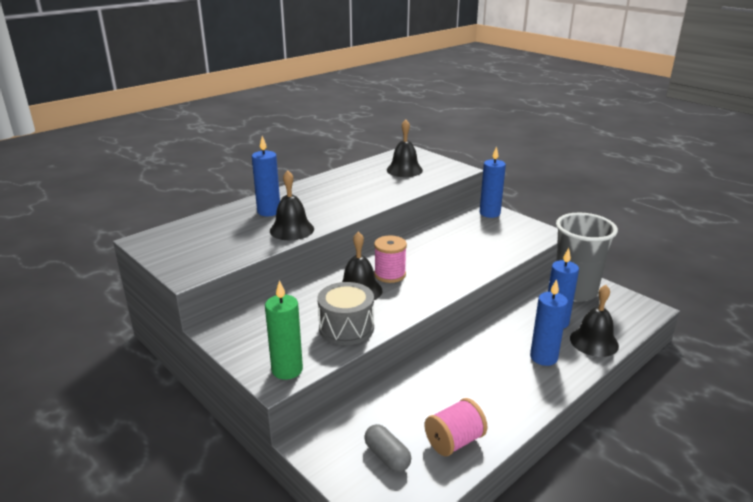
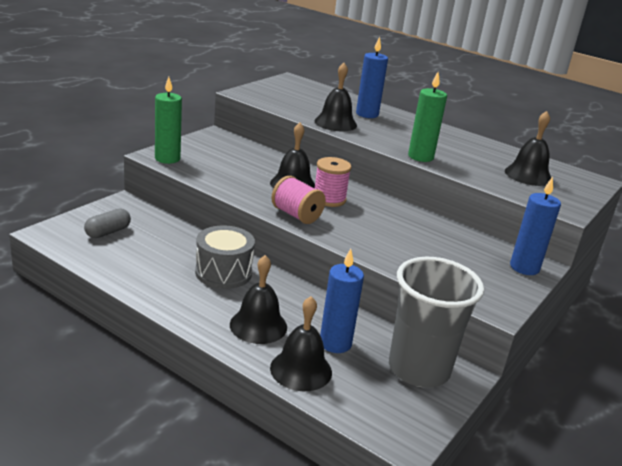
camera: 75 degrees right, 0 degrees up
grey drum [317,282,374,345] -> grey drum moved to [195,225,255,289]
pink spool [424,398,487,456] -> pink spool moved to [271,176,326,224]
blue candle [530,279,568,366] -> black bell [230,255,287,344]
none -> green candle [408,72,447,162]

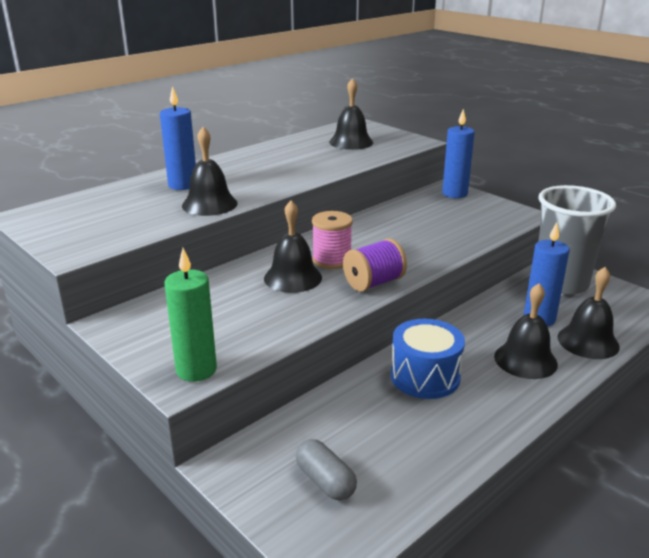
camera: 75 degrees left, 0 degrees up
grey drum [195,225,255,289] -> blue drum [391,319,465,399]
pink spool [271,176,326,224] -> purple spool [343,238,407,292]
green candle [408,72,447,162] -> none

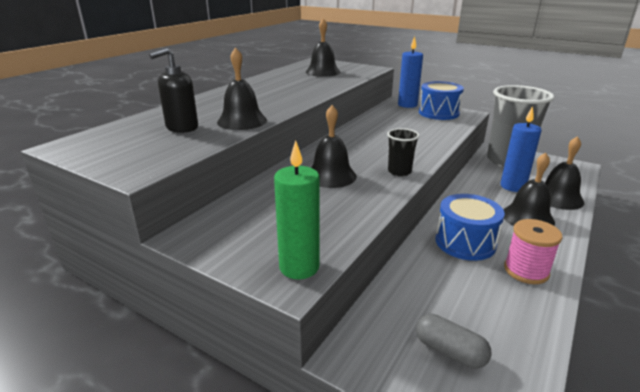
camera: 15 degrees left, 0 degrees up
blue candle [160,86,196,190] -> none
pink spool [312,211,353,269] -> pink spool moved to [504,219,562,284]
purple spool [343,238,407,292] -> black cup [387,128,420,176]
none -> black soap dispenser [149,48,198,133]
none -> blue drum [419,81,464,120]

